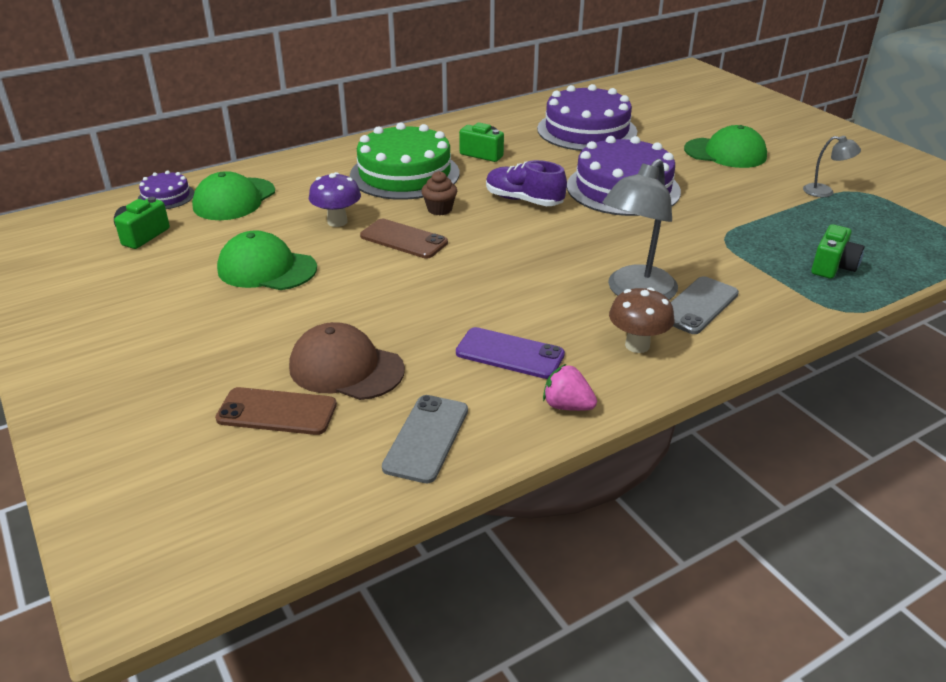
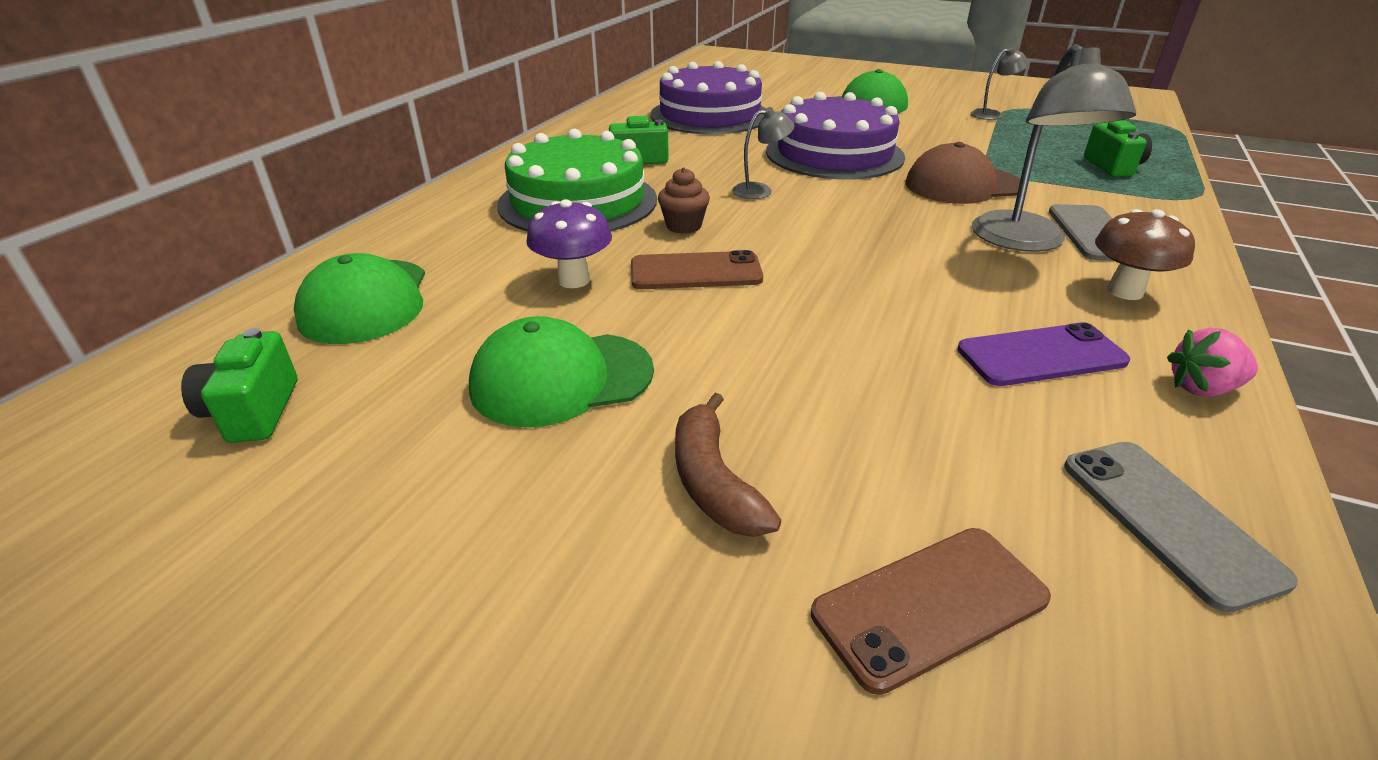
camera: 35 degrees left, 0 degrees up
purple cake [138,171,194,209] -> none
brown cap [289,322,405,400] -> brown cap moved to [906,142,1020,204]
purple shoe [486,160,567,206] -> grey lamp [732,107,795,199]
none -> brown banana [675,393,781,537]

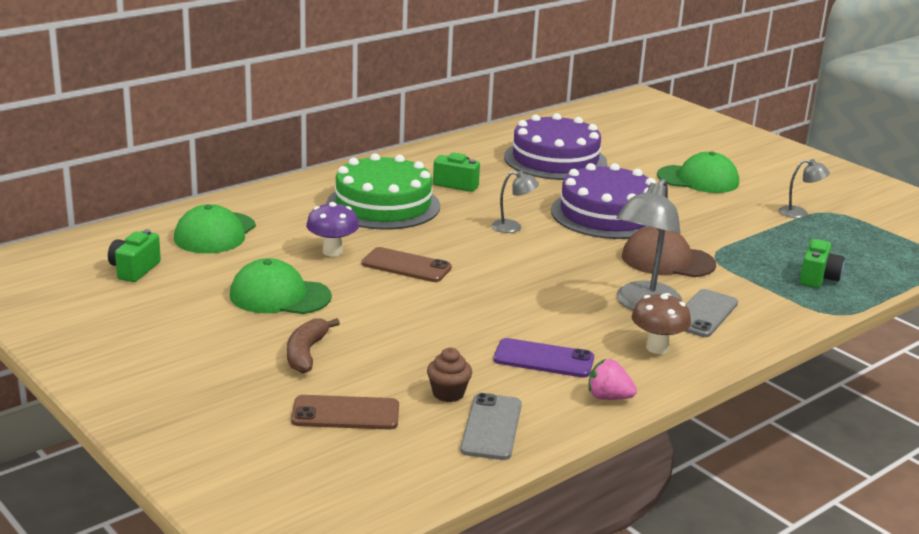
camera: 25 degrees right, 10 degrees down
brown cupcake [658,167,710,234] -> brown cupcake moved to [427,348,472,402]

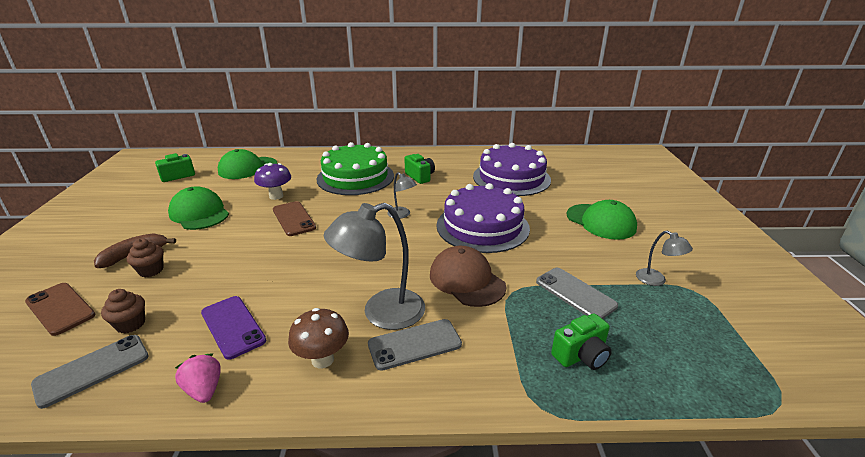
camera: 40 degrees right, 5 degrees up
none -> brown cupcake [127,238,164,277]
none -> grey phone [536,268,618,319]

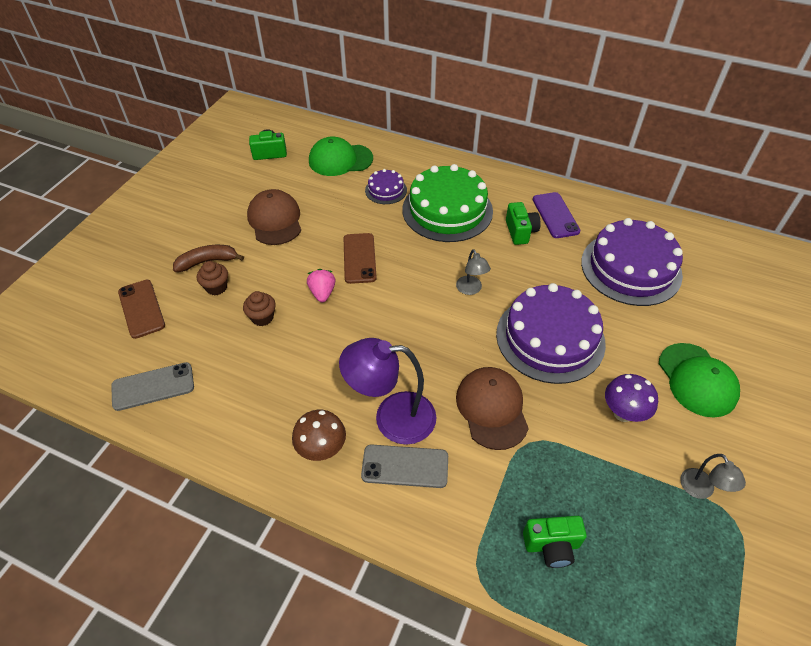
camera: 25 degrees right, 20 degrees up
brown cupcake [101,289,145,334] -> brown cupcake moved to [243,291,276,326]
green cap [168,186,229,230] -> brown cap [247,189,301,245]
pink strawberry [175,354,220,403] -> pink strawberry moved to [307,269,336,302]
purple phone [201,296,266,360] -> purple phone moved to [533,192,581,238]
purple mushroom [254,163,291,200] -> purple mushroom moved to [605,374,658,422]
grey lamp [324,203,425,330] -> purple lamp [339,338,436,445]
grey phone [536,268,618,319] -> none
none -> purple cake [365,169,407,204]

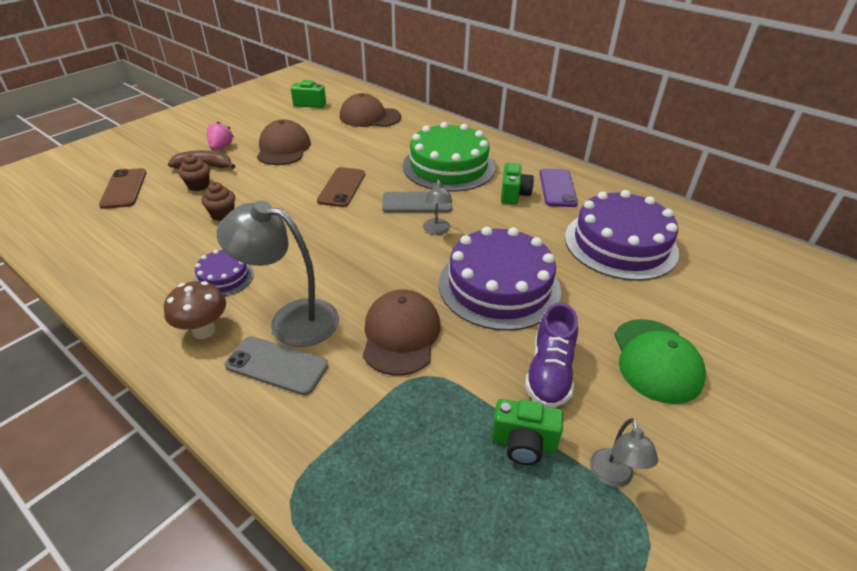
camera: 15 degrees right, 10 degrees down
grey phone [111,362,194,411] -> grey phone moved to [382,192,452,213]
pink strawberry [307,269,336,302] -> pink strawberry moved to [207,121,234,150]
green cap [309,137,373,176] -> brown cap [340,93,401,127]
purple lamp [339,338,436,445] -> grey lamp [217,200,339,347]
purple cake [365,169,407,204] -> purple cake moved to [194,250,254,296]
green camera [523,516,587,568] -> green camera moved to [491,399,563,465]
purple mushroom [605,374,658,422] -> purple shoe [525,303,578,408]

